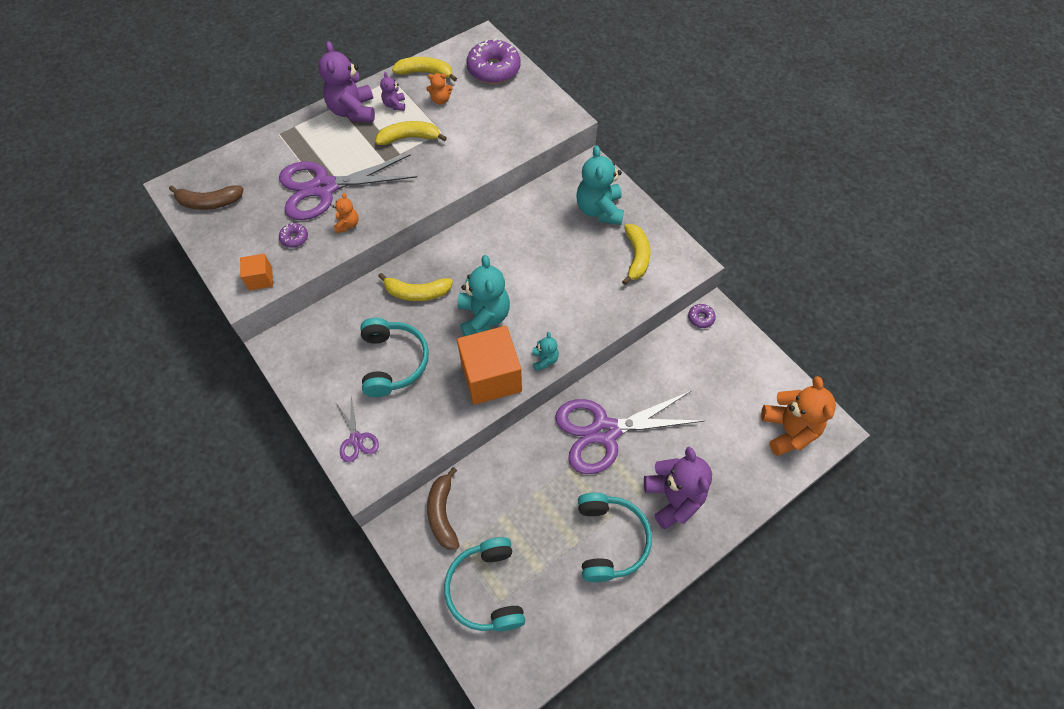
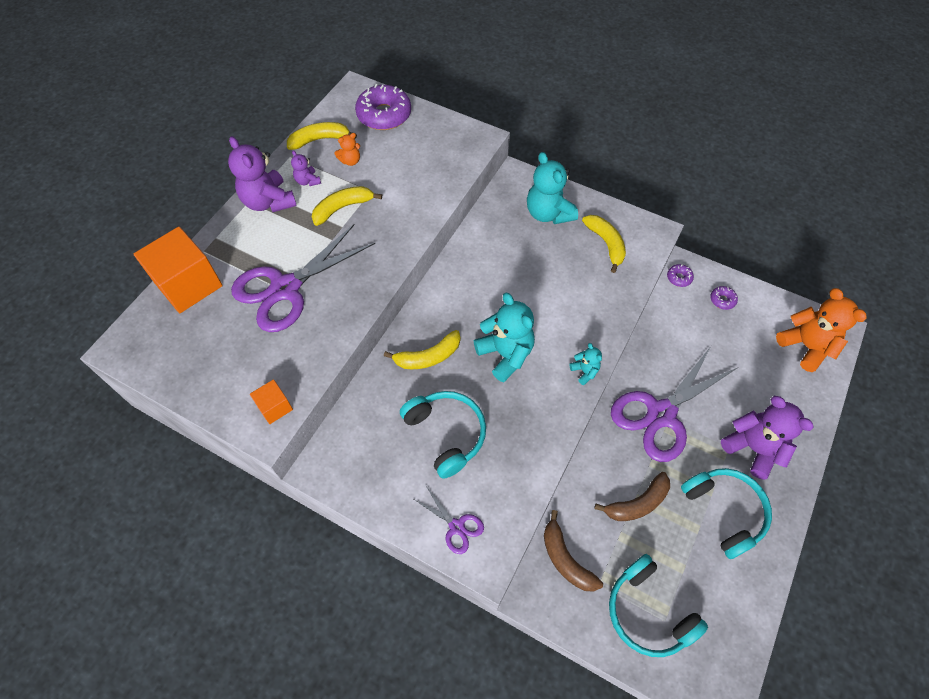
camera: 25 degrees left, 0 degrees up
brown banana [169,185,244,210] -> brown banana moved to [594,472,670,521]
purple donut [279,223,308,248] -> purple donut moved to [710,286,738,310]
orange teddy bear [332,193,358,233] -> none
orange cube [457,326,522,405] -> orange cube moved to [134,227,223,313]

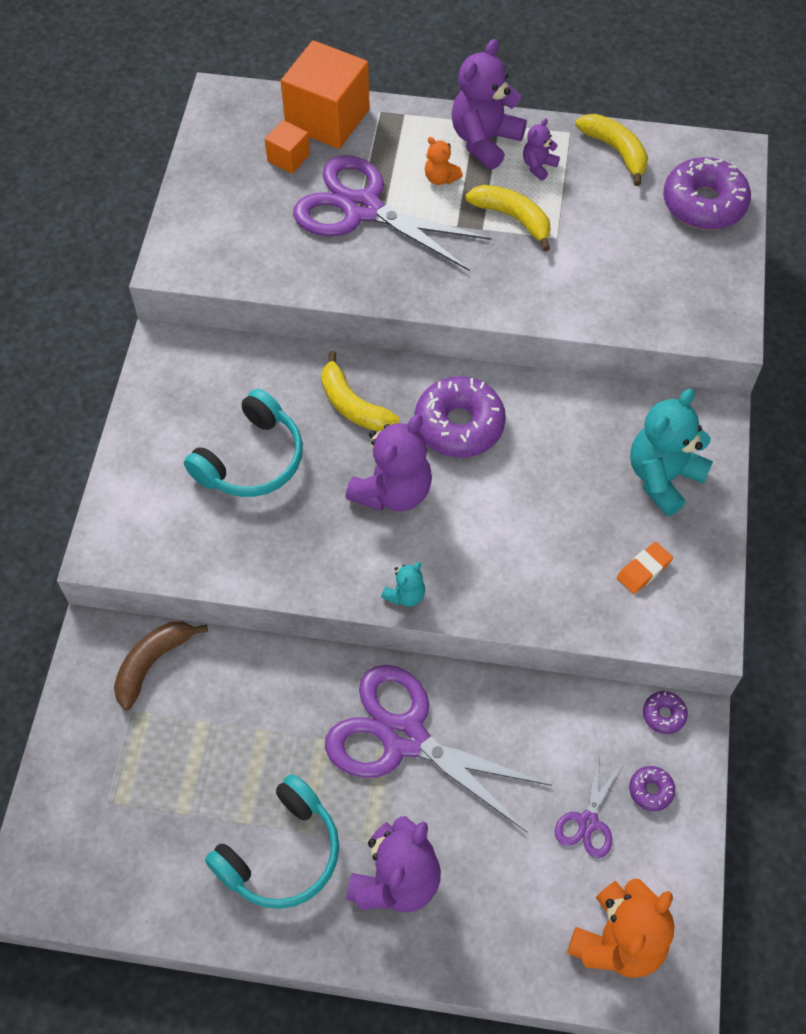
camera: 70 degrees right, 0 degrees up
orange cube [250,379,293,424] -> orange cube moved to [265,120,310,174]
orange teddy bear [334,133,360,166] -> orange teddy bear moved to [425,137,463,185]
purple scissors [414,486,484,554] -> purple scissors moved to [555,758,622,858]
turquoise teddy bear [474,293,535,382] -> purple teddy bear [345,414,432,511]
yellow banana [582,215,626,273] -> orange eraser [617,542,673,594]
brown banana [594,472,670,521] -> none
turquoise headphones [609,554,708,657] -> none
none -> purple donut [415,376,506,458]

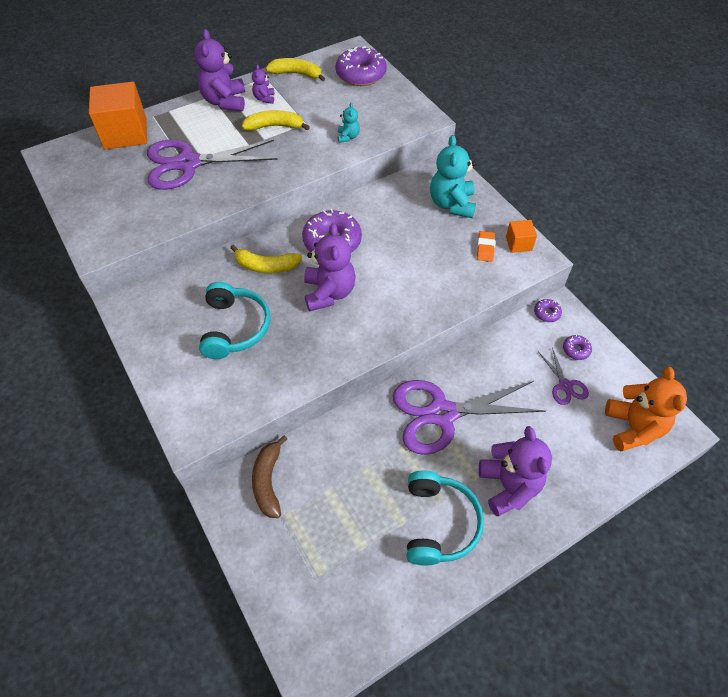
camera: 40 degrees left, 5 degrees down
orange cube [265,120,310,174] -> orange cube moved to [506,220,537,253]
turquoise teddy bear [381,562,425,607] -> turquoise teddy bear moved to [338,102,360,143]
orange teddy bear [425,137,463,185] -> none

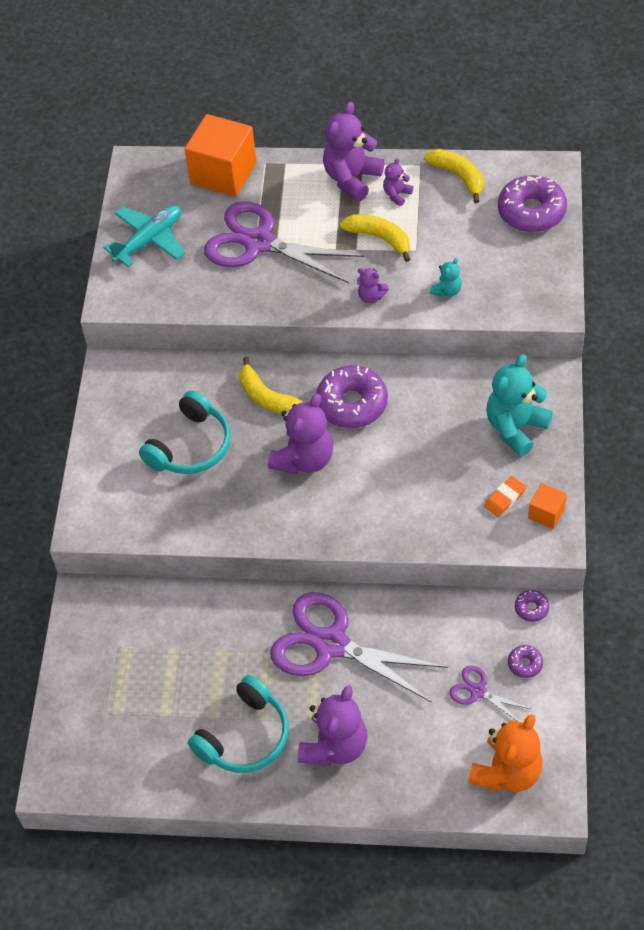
camera: 40 degrees right, 0 degrees up
brown banana [252,435,287,518] -> none
purple scissors [539,347,589,405] -> purple scissors turned 105 degrees clockwise [449,665,531,722]
none -> turquoise plane [103,205,185,267]
none -> purple teddy bear [357,268,389,303]

